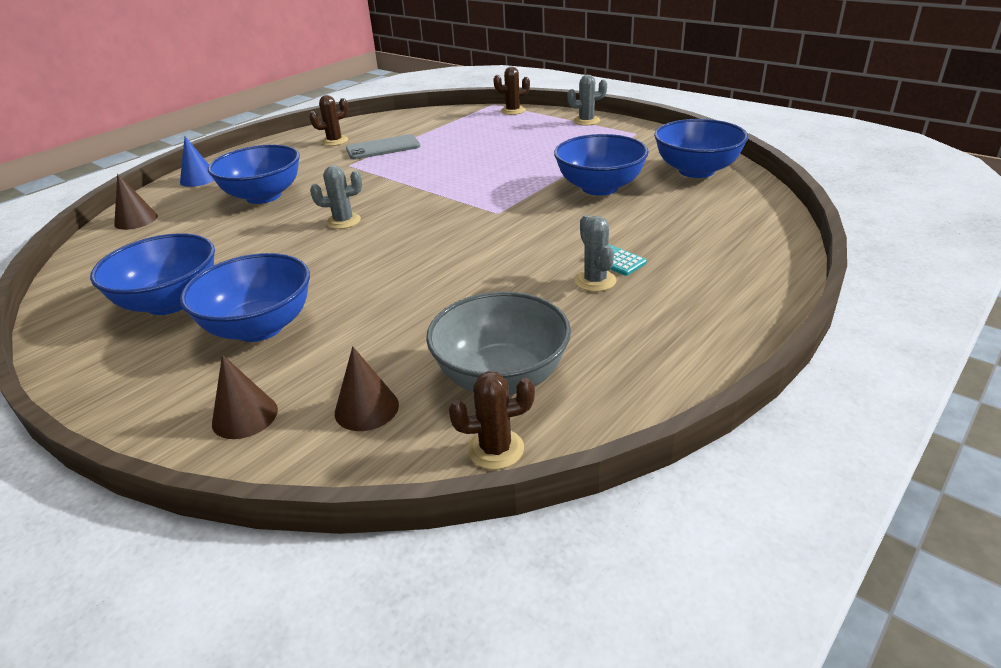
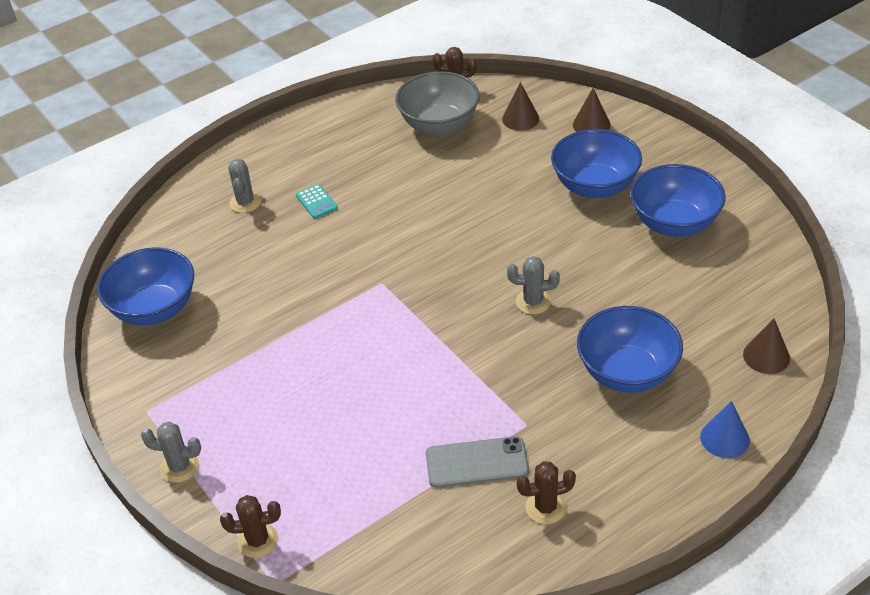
camera: 165 degrees left, 10 degrees up
blue bowl [554,134,649,196] -> none
grey cactus [574,215,616,292] -> grey cactus moved to [228,159,261,213]

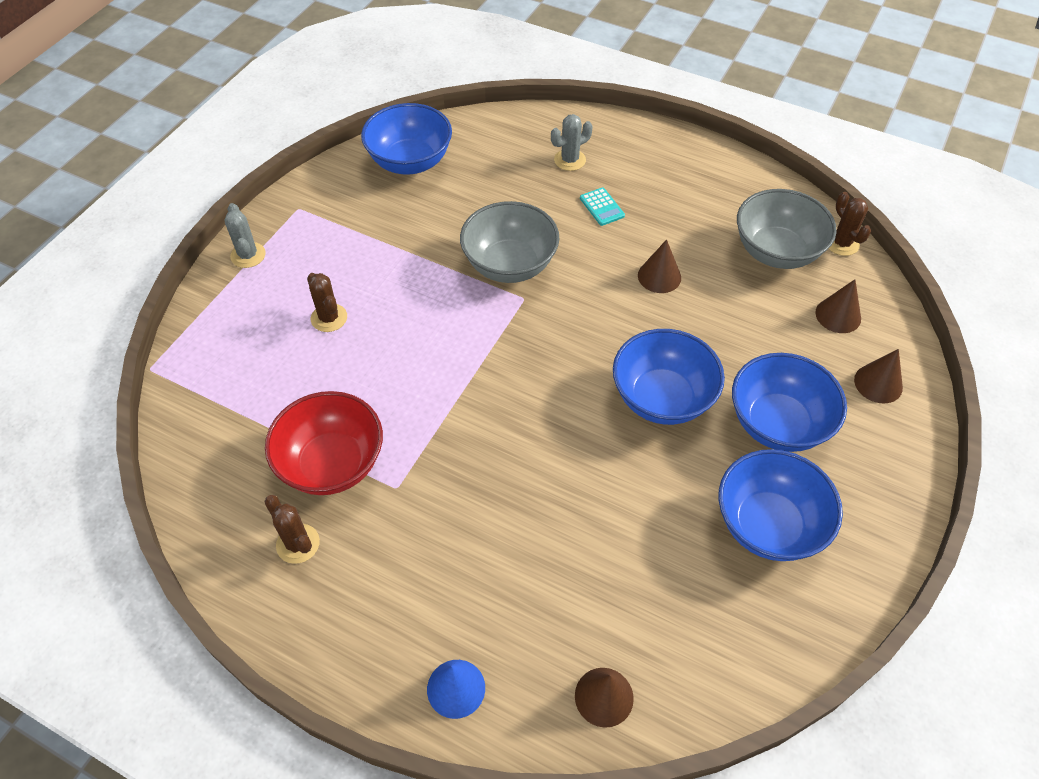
camera: 60 degrees right, 10 degrees up
brown cactus [220,495,281,558] -> brown cactus moved to [307,273,347,332]
turquoise calculator [296,184,338,219] -> turquoise calculator turned 60 degrees counterclockwise [580,187,625,226]
grey phone [426,436,529,488] -> red bowl [265,391,383,495]
grey cactus [507,256,560,314] -> none
blue bowl [577,306,683,393] -> blue bowl moved to [613,329,725,425]
none -> grey bowl [460,201,559,283]
none -> brown cone [638,239,681,293]

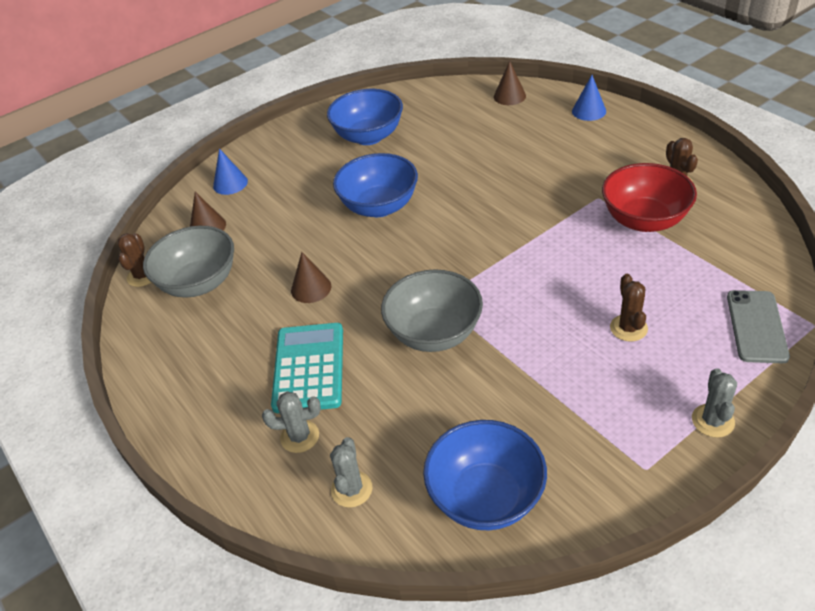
camera: 150 degrees left, 10 degrees down
turquoise calculator [580,187,625,226] -> turquoise calculator [271,323,343,413], size x2.15
blue bowl [732,353,847,452] -> none
brown cone [854,349,903,404] -> blue cone [213,148,248,195]
none -> grey cactus [330,437,372,508]
none -> grey phone [727,290,790,363]

